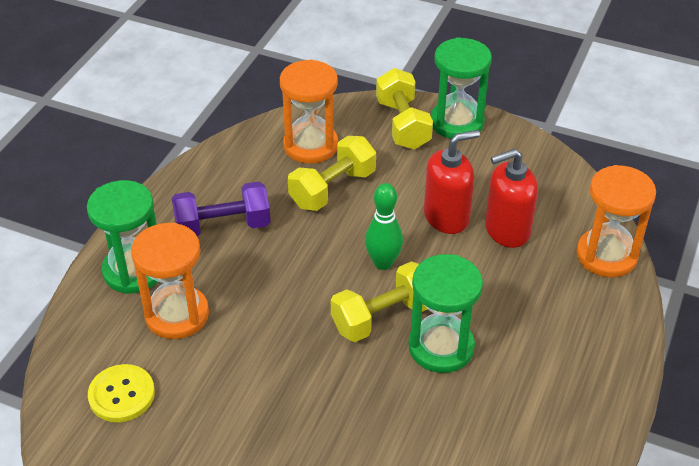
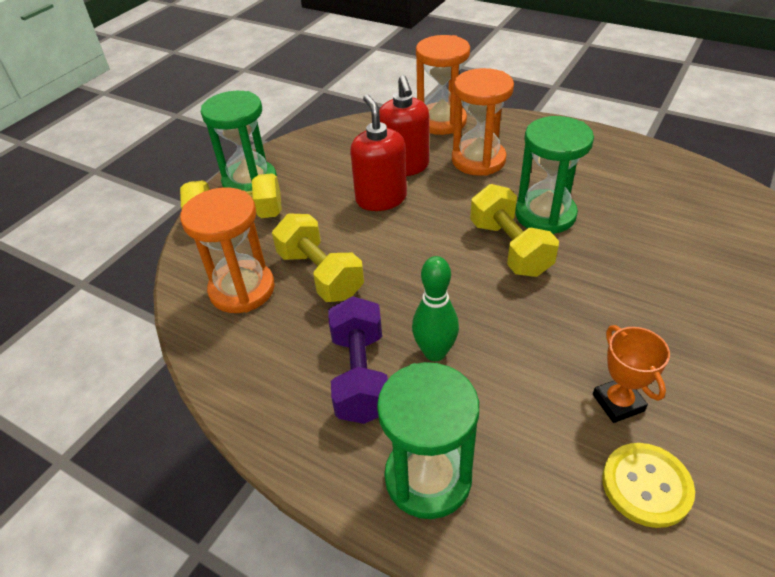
camera: 80 degrees left, 0 degrees up
orange hourglass [131,223,209,339] -> orange hourglass moved to [452,68,514,176]
green bowling pin [365,183,403,270] -> green bowling pin moved to [412,256,459,361]
none -> orange trophy [593,325,670,423]

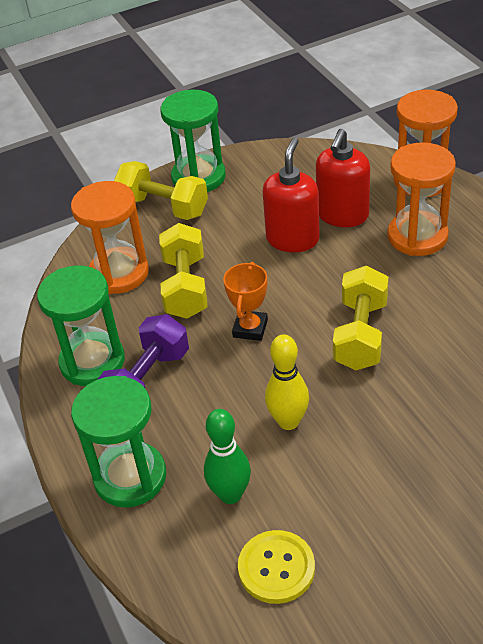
camera: 35 degrees right, 0 degrees up
green bowling pin [412,256,459,361] -> green bowling pin moved to [204,409,251,504]
green hourglass [515,116,594,234] -> green hourglass moved to [37,265,125,386]
orange trophy [593,325,670,423] -> orange trophy moved to [223,262,268,341]
none -> yellow bowling pin [265,334,309,430]

